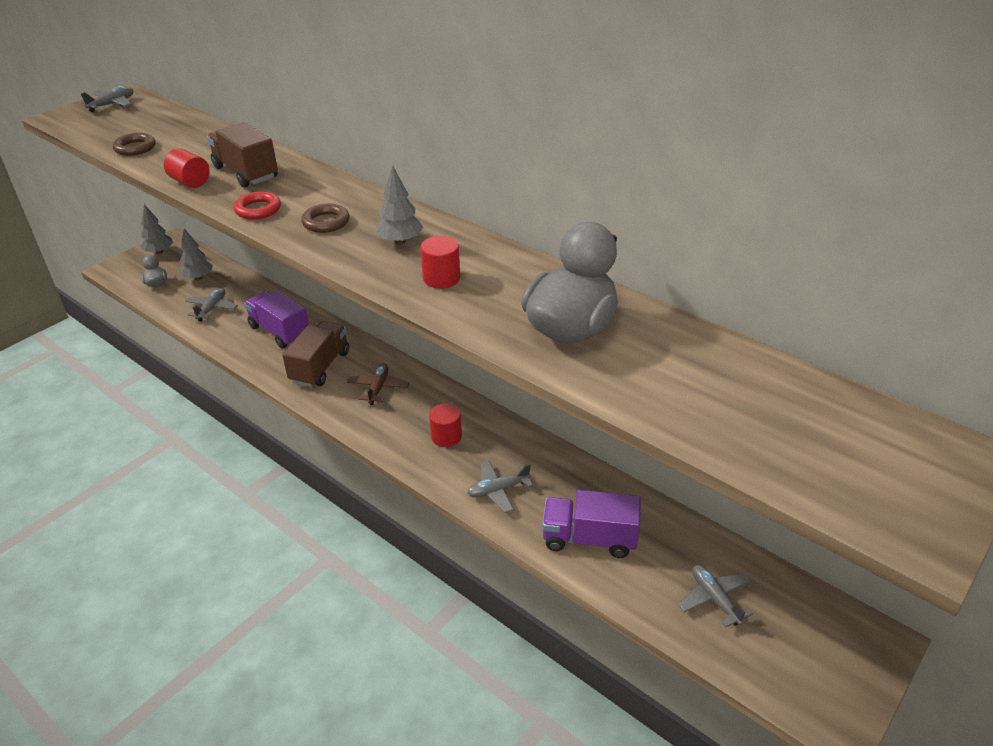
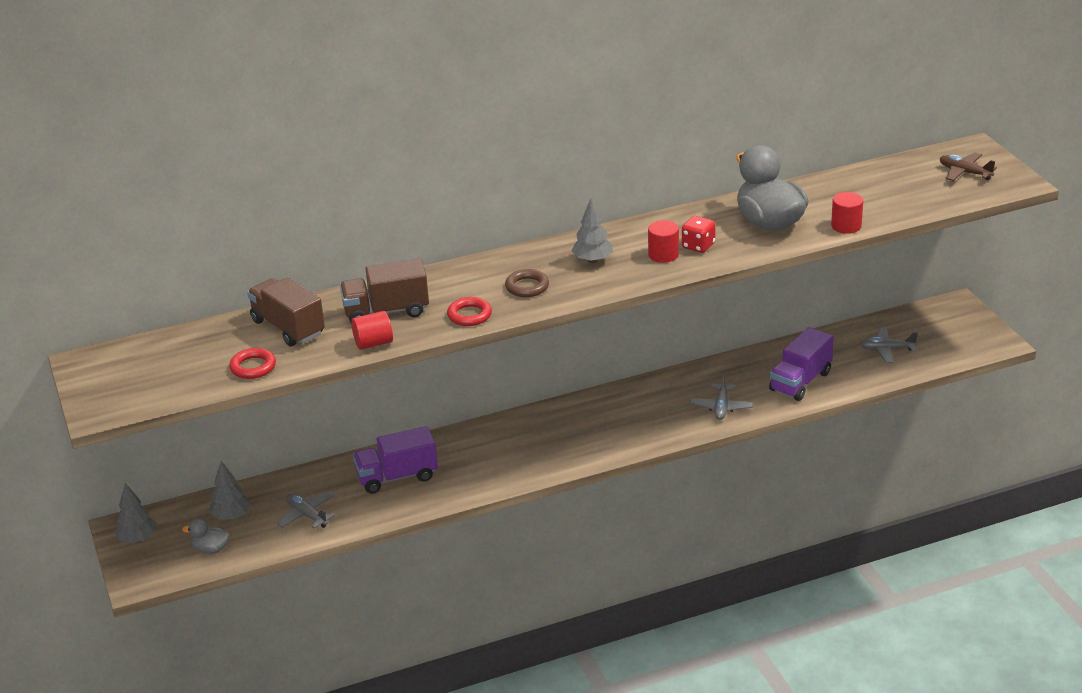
camera: 60 degrees left, 5 degrees down
grey plane [81,86,133,112] -> none
brown ring [113,133,155,156] -> red ring [229,348,276,379]
brown truck [282,321,349,387] -> brown truck moved to [247,277,325,347]
brown plane [347,363,410,405] -> brown plane moved to [940,152,997,181]
red cylinder [429,403,462,447] -> red cylinder moved to [831,192,863,234]
none -> red dice [682,216,716,253]

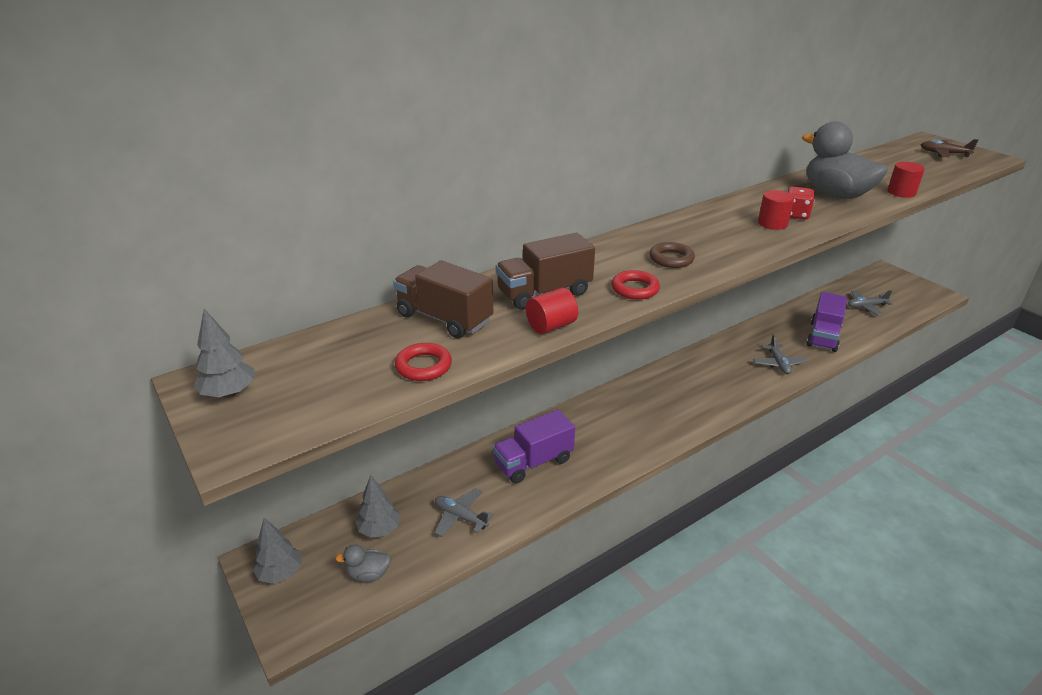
camera: 15 degrees left, 0 degrees up
grey tree [572,198,613,263] -> grey tree moved to [194,309,254,398]

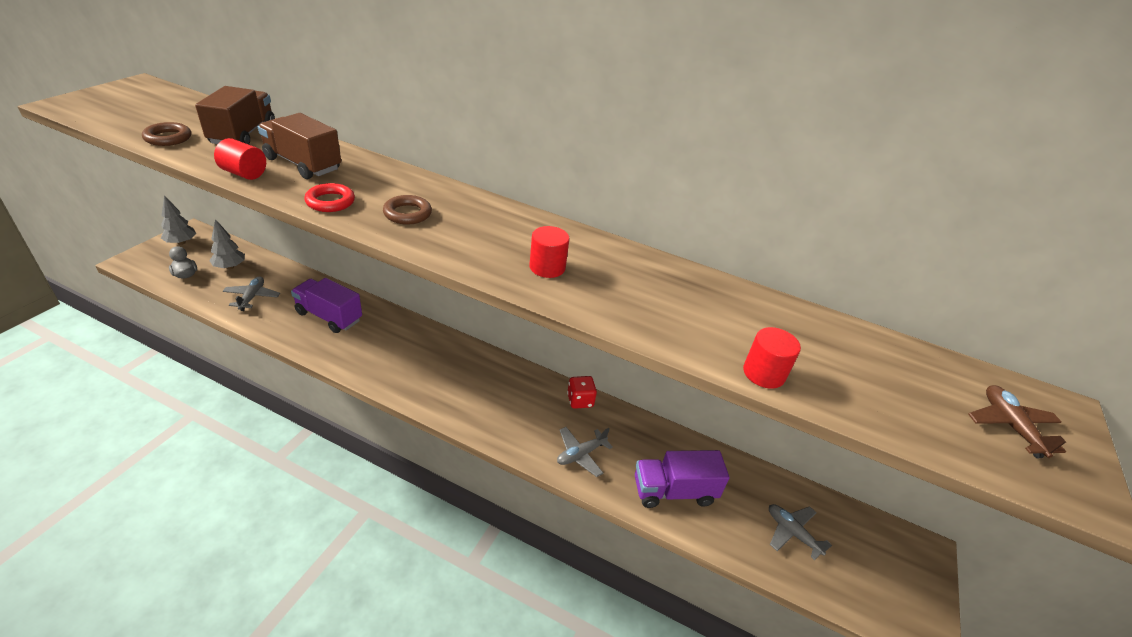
camera: 55 degrees right, 5 degrees up
grey tree [194,309,254,398] -> none
red ring [395,343,452,381] -> brown ring [142,122,191,146]
red dice [787,187,815,220] -> red dice moved to [567,376,597,409]
grey duck [802,121,888,199] -> none

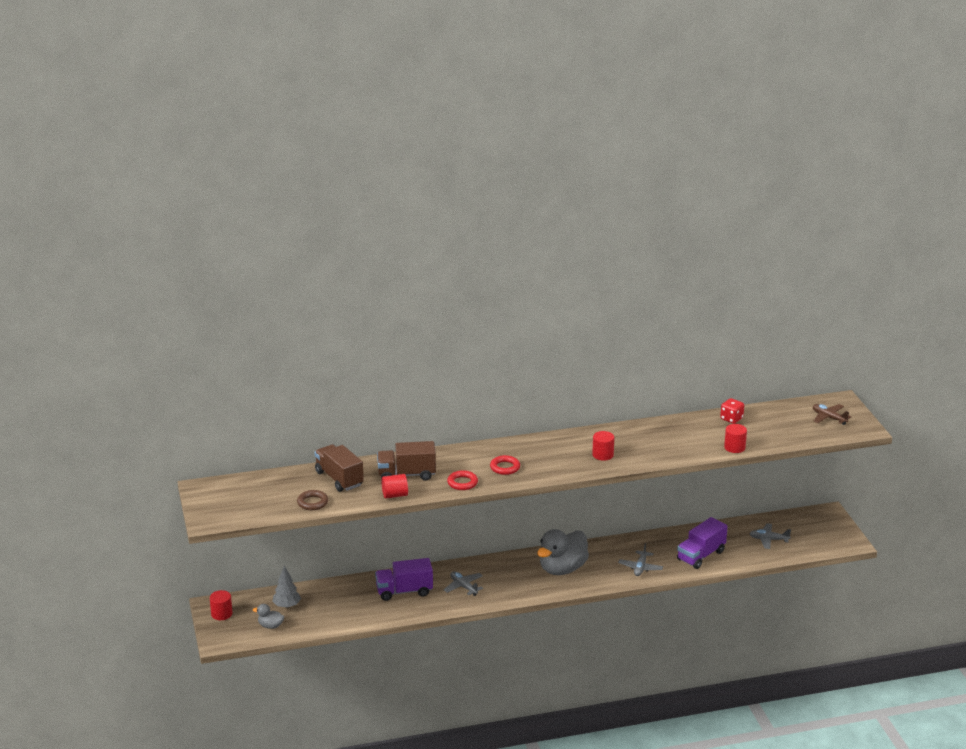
camera: 35 degrees left, 10 degrees down
grey tree [161,195,196,245] -> red cylinder [210,590,233,620]
grey plane [223,277,280,311] -> grey plane moved to [444,571,483,596]
brown ring [383,195,432,225] -> red ring [490,455,520,475]
red dice [567,376,597,409] -> red dice moved to [720,398,744,424]
none -> grey duck [537,529,589,575]

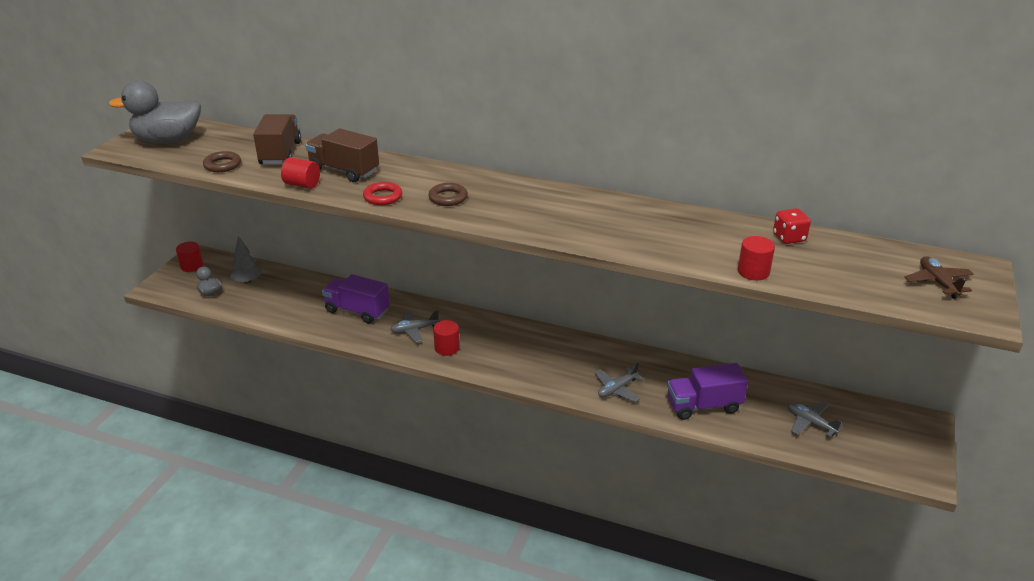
camera: 35 degrees right, 5 degrees up
grey plane [444,571,483,596] -> grey plane turned 105 degrees counterclockwise [390,310,439,343]
red ring [490,455,520,475] -> brown ring [428,183,468,206]
grey duck [537,529,589,575] -> grey duck moved to [109,80,201,144]
red cylinder [592,431,614,461] -> red cylinder moved to [433,320,460,356]

